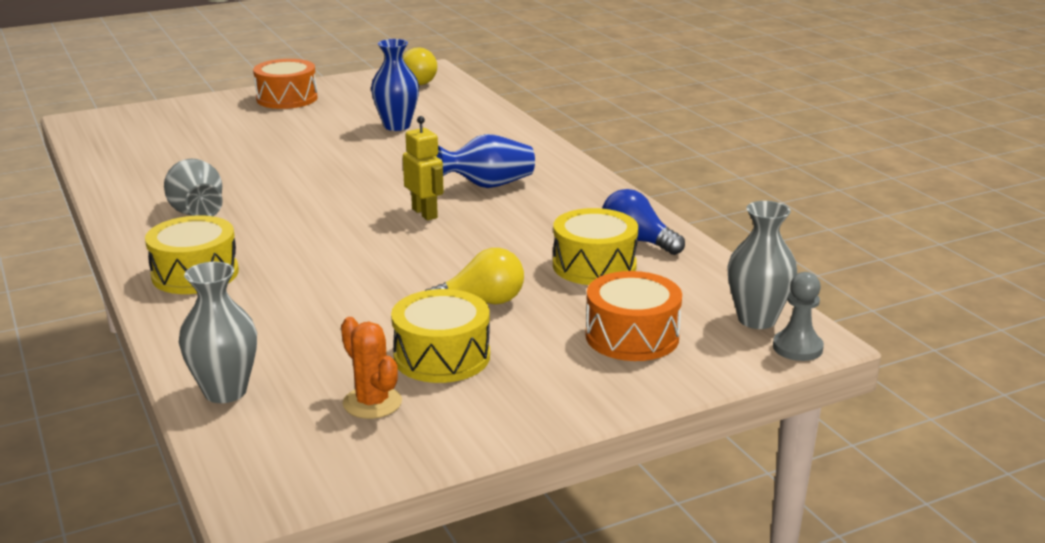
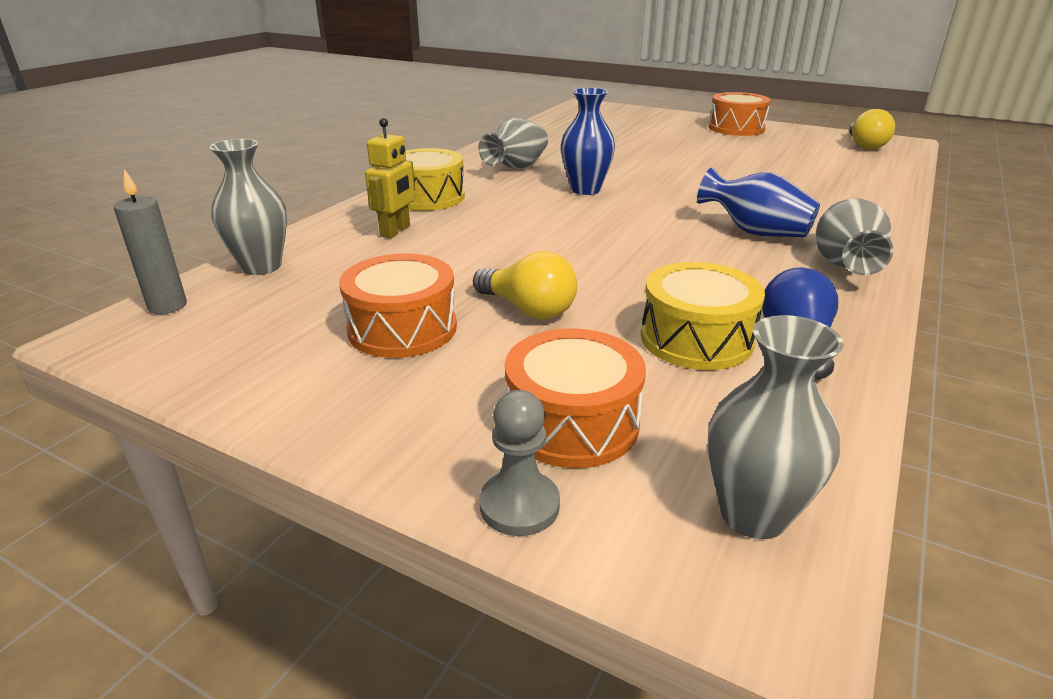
camera: 55 degrees right, 5 degrees up
orange cactus [341,317,402,419] -> none
blue vase [371,39,419,131] -> blue vase moved to [561,88,615,195]
yellow drum [391,289,490,383] -> orange drum [339,254,457,358]
yellow robot [403,116,444,220] -> yellow robot moved to [365,118,415,238]
grey pawn [773,272,824,361] -> grey pawn moved to [480,390,560,536]
none -> grey candle [114,169,187,314]
none -> grey vase [816,198,893,276]

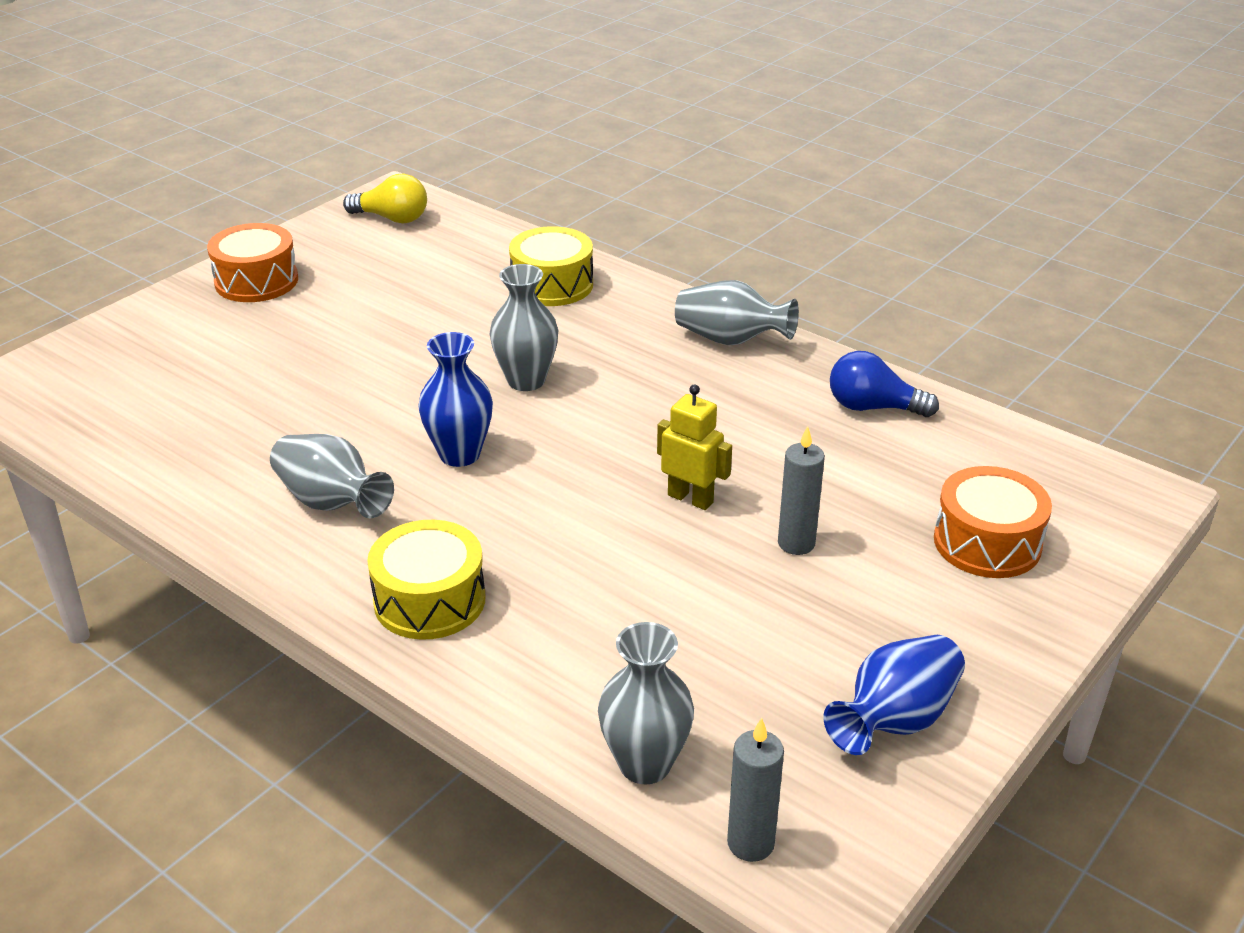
camera: 80 degrees left, 5 degrees up
orange drum [339,254,457,358] -> none
yellow robot [365,118,415,238] -> yellow robot moved to [657,384,732,510]
yellow light bulb [473,251,577,319] -> grey candle [778,426,825,555]
grey pawn [480,390,560,536] -> none
yellow drum [641,262,765,370] -> yellow drum moved to [509,226,593,306]
blue vase [697,167,820,237] -> blue vase moved to [823,635,965,755]
grey vase [708,315,844,539] -> grey vase moved to [490,264,558,391]

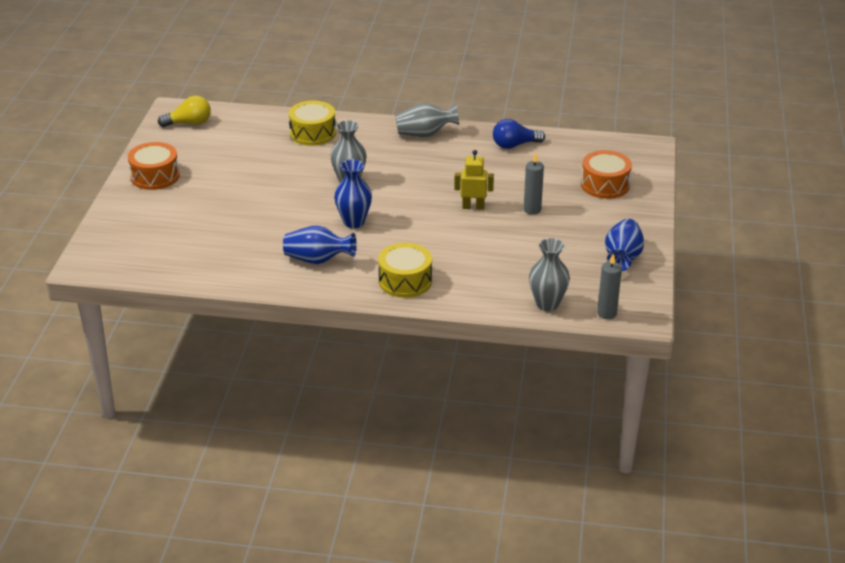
camera: 30 degrees left, 0 degrees up
grey vase [270,434,394,518] -> blue vase [283,225,357,264]

